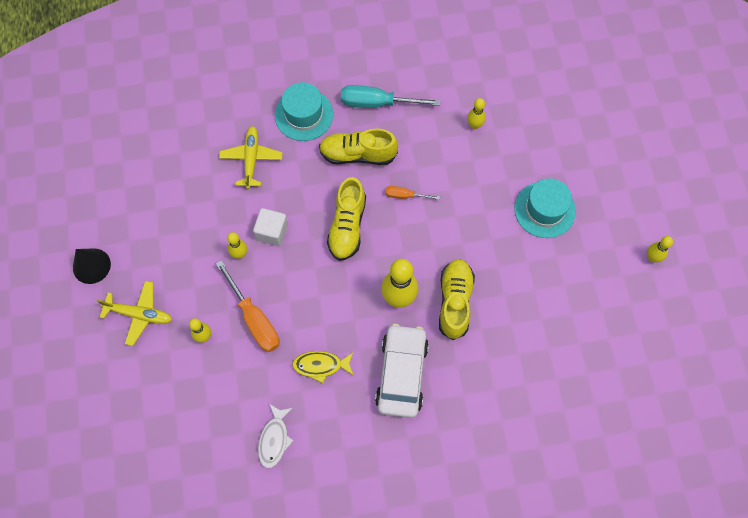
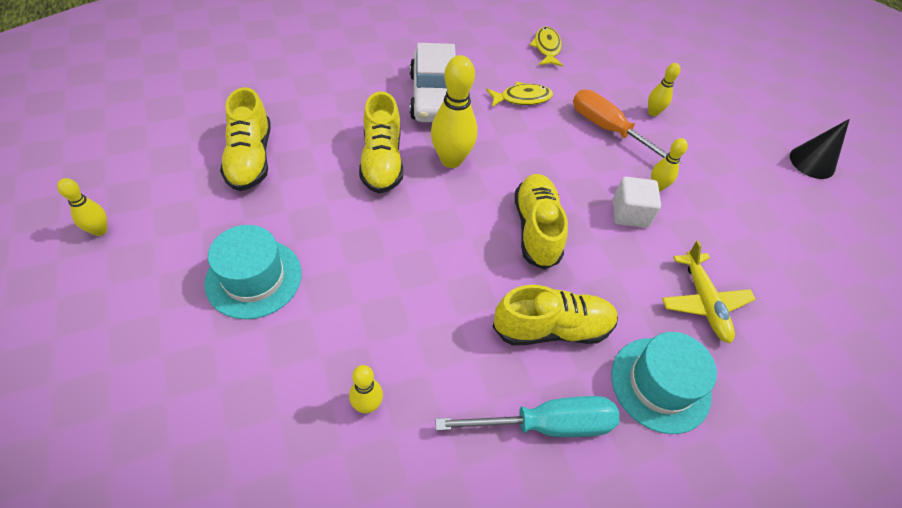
camera: 165 degrees right, 15 degrees down
yellow plane [97,281,172,346] -> none
white fish [258,404,294,468] -> yellow fish [529,26,563,67]
orange screwdriver [385,186,440,200] -> none
none -> yellow shoe [220,87,270,191]

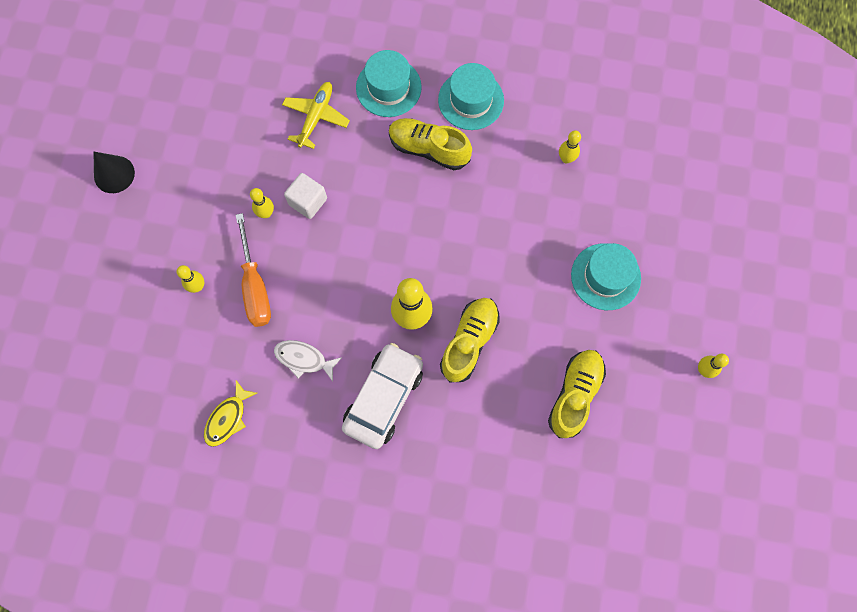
camera: 145 degrees left, 20 degrees up
turquoise screwdriver [435,396,620,437] -> turquoise hat [438,63,504,130]
yellow fish [486,81,553,107] -> white fish [274,340,342,381]
yellow shoe [514,174,568,270] -> none

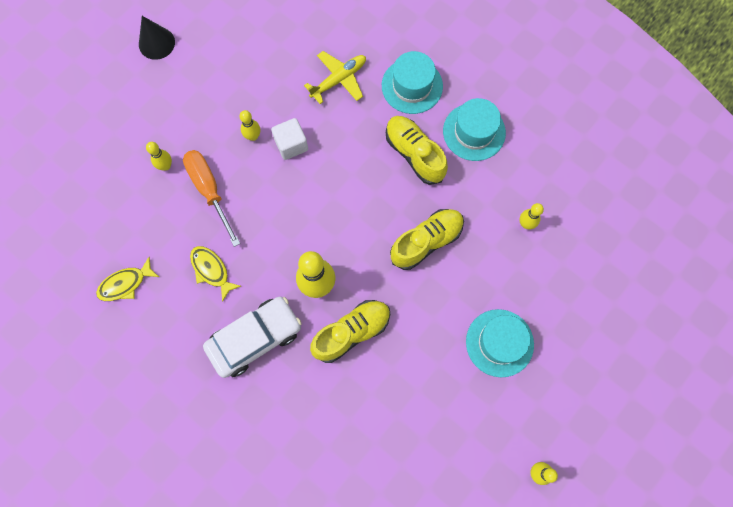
camera: 30 degrees right, 0 degrees up
orange screwdriver [236,213,271,327] -> orange screwdriver turned 135 degrees clockwise [183,150,240,247]
white fish [274,340,342,381] -> yellow fish [190,246,241,302]
yellow shoe [548,350,606,438] -> yellow shoe moved to [390,209,464,270]

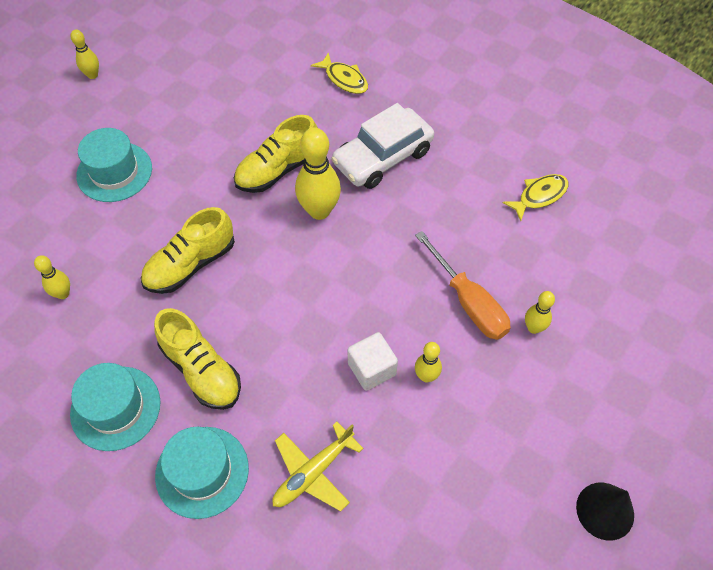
camera: 175 degrees right, 15 degrees down
yellow fish [190,246,241,302] -> yellow fish moved to [311,53,368,94]

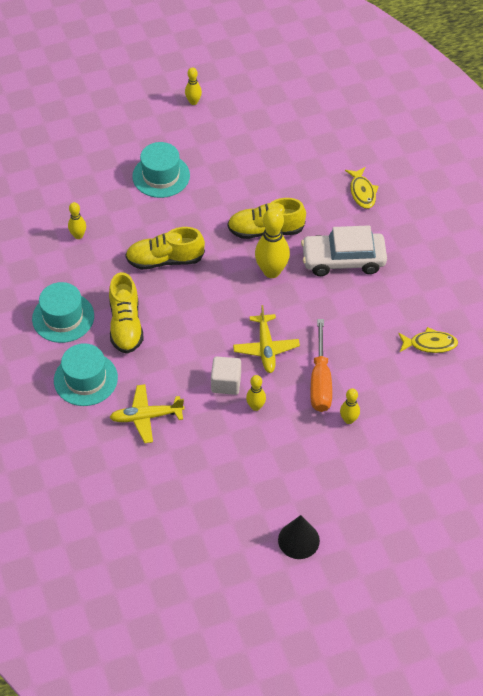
camera: 35 degrees right, 5 degrees down
none -> yellow plane [233,305,300,373]

